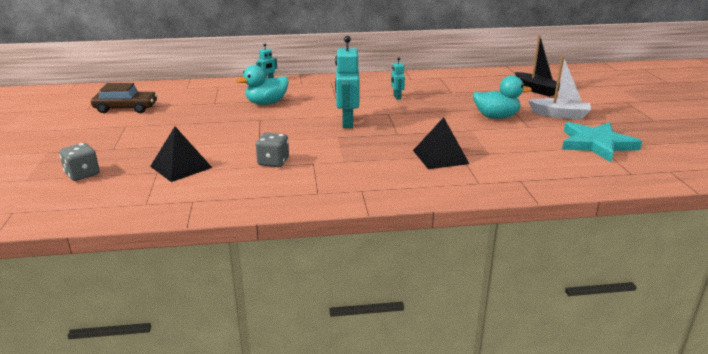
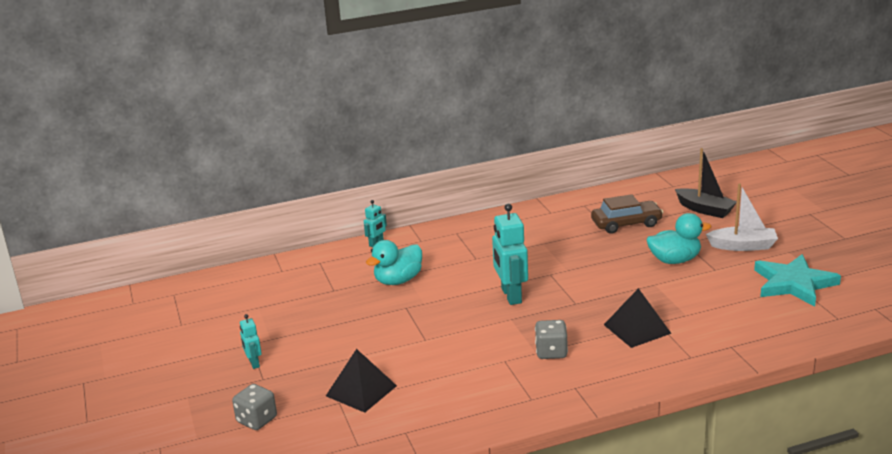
camera: 10 degrees left, 0 degrees up
brown car [91,83,158,113] -> brown car moved to [591,194,663,234]
grey dice [256,133,289,167] -> grey dice moved to [535,320,568,359]
turquoise robot [391,57,405,100] -> turquoise robot moved to [240,314,262,369]

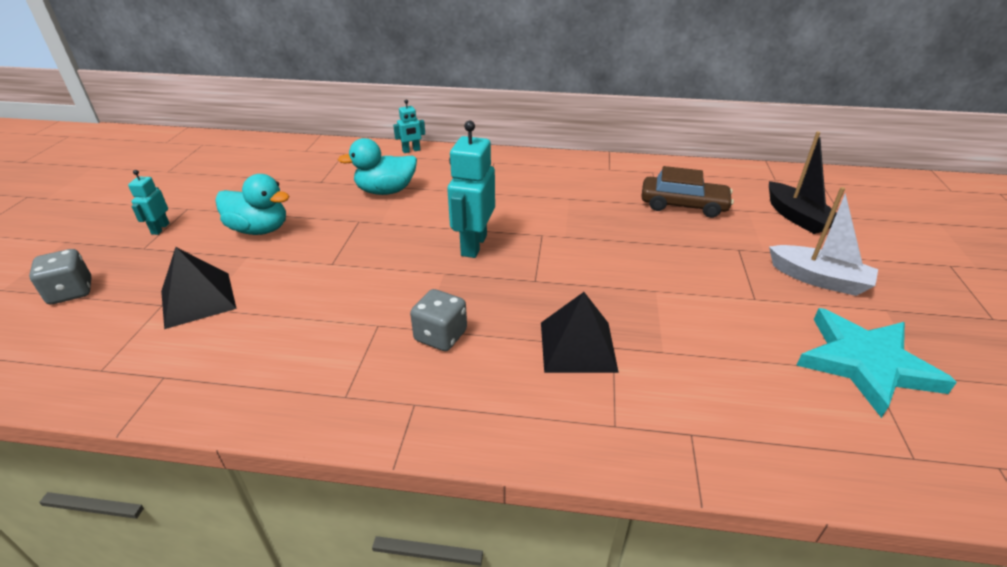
camera: 25 degrees right, 10 degrees up
turquoise duck [646,213,711,264] -> turquoise duck moved to [215,174,290,235]

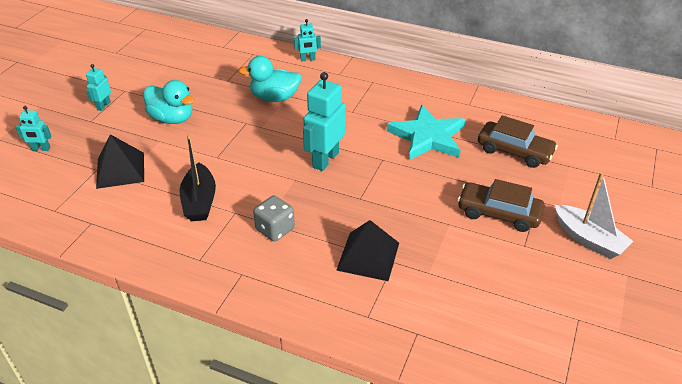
camera: 15 degrees right, 5 degrees up
grey dice [29,249,91,304] -> turquoise robot [16,106,52,151]
black boat [769,131,837,234] -> black boat moved to [180,134,216,221]
turquoise star [796,308,957,418] -> turquoise star moved to [387,105,466,160]
none -> brown car [457,179,544,232]

